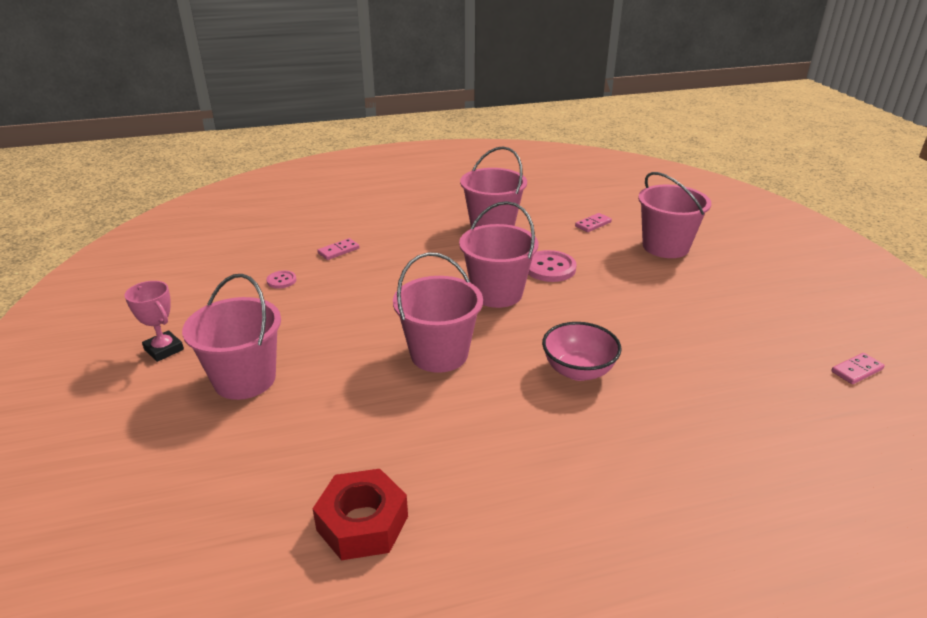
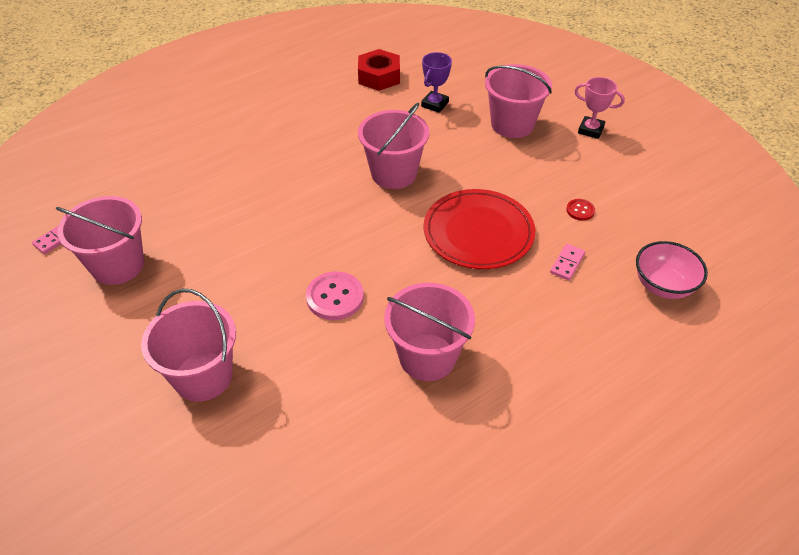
camera: 160 degrees right, 15 degrees up
pink button [267,270,296,289] -> red button [566,199,595,221]
pink bucket [459,201,538,308] -> pink bucket moved to [56,196,144,285]
pink bowl [542,322,622,381] -> pink bowl moved to [636,241,708,299]
pink domino [575,213,612,232] -> none
none -> purple trophy [421,52,452,113]
none -> red plate [424,189,535,269]

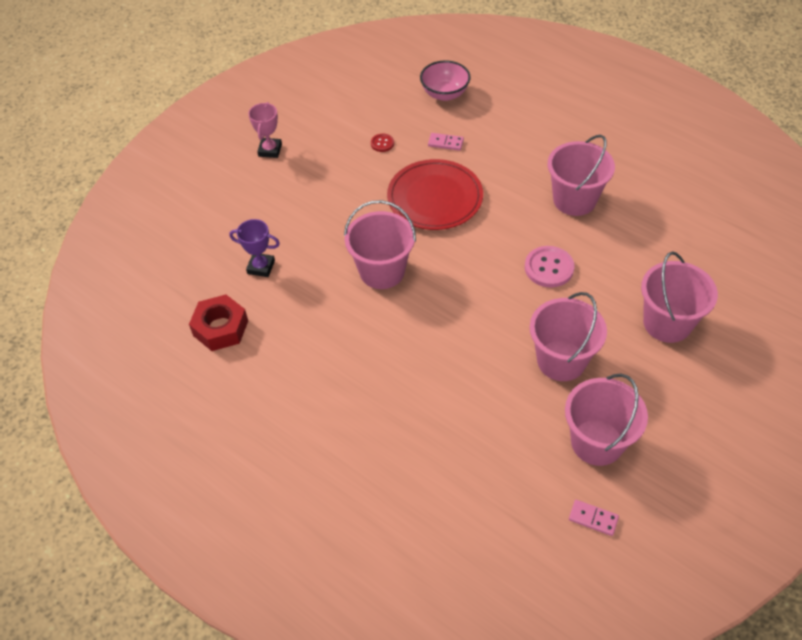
camera: 105 degrees left, 5 degrees up
pink bucket [485,64,552,138] -> pink bucket moved to [530,292,607,381]

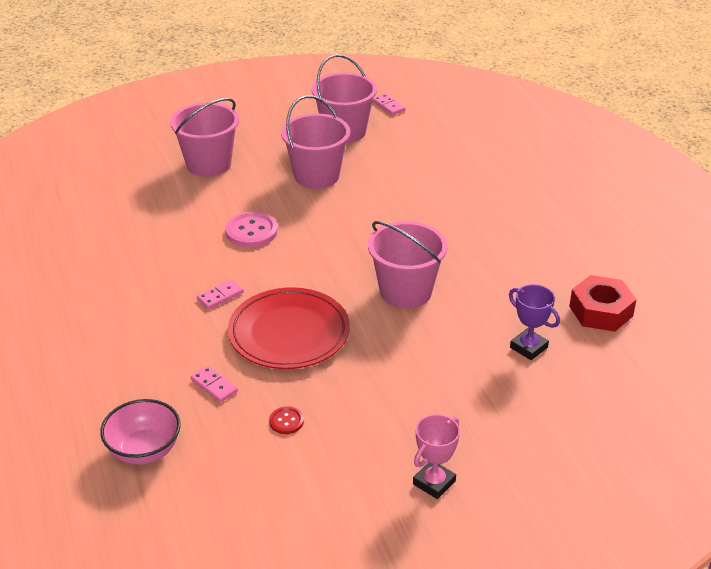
camera: 150 degrees left, 15 degrees down
pink bucket [547,135,615,216] -> none
none -> pink domino [197,279,244,309]

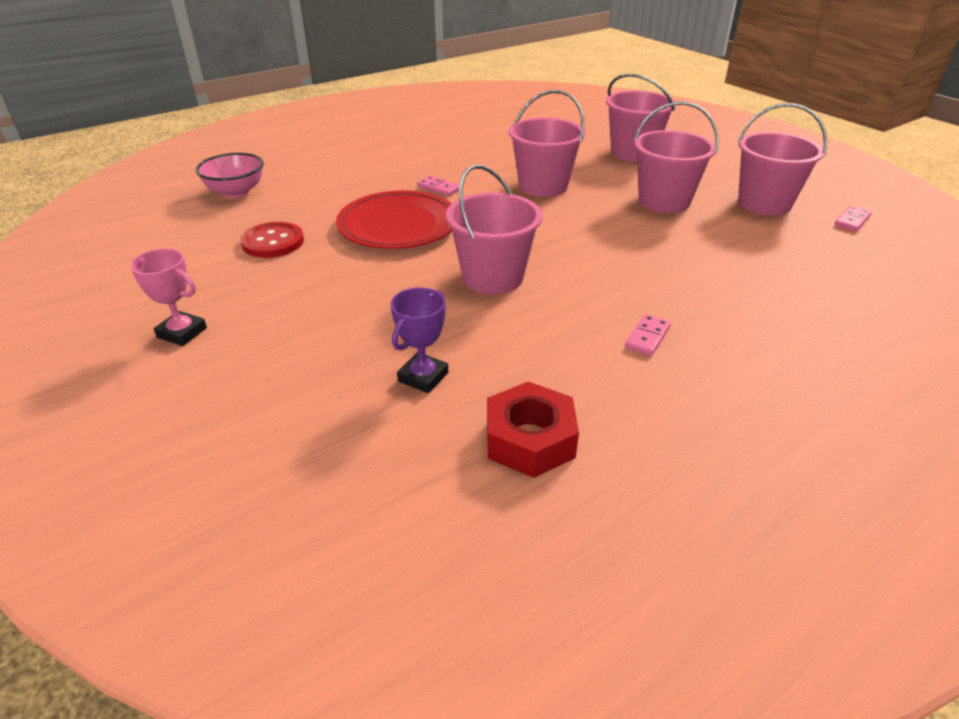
camera: 75 degrees right, 0 degrees up
pink domino [191,366,238,403] -> pink domino moved to [625,314,671,356]
pink button [225,212,278,247] -> pink bucket [509,90,585,197]
red button [269,406,304,434] -> red button [240,222,304,258], size x1.85

